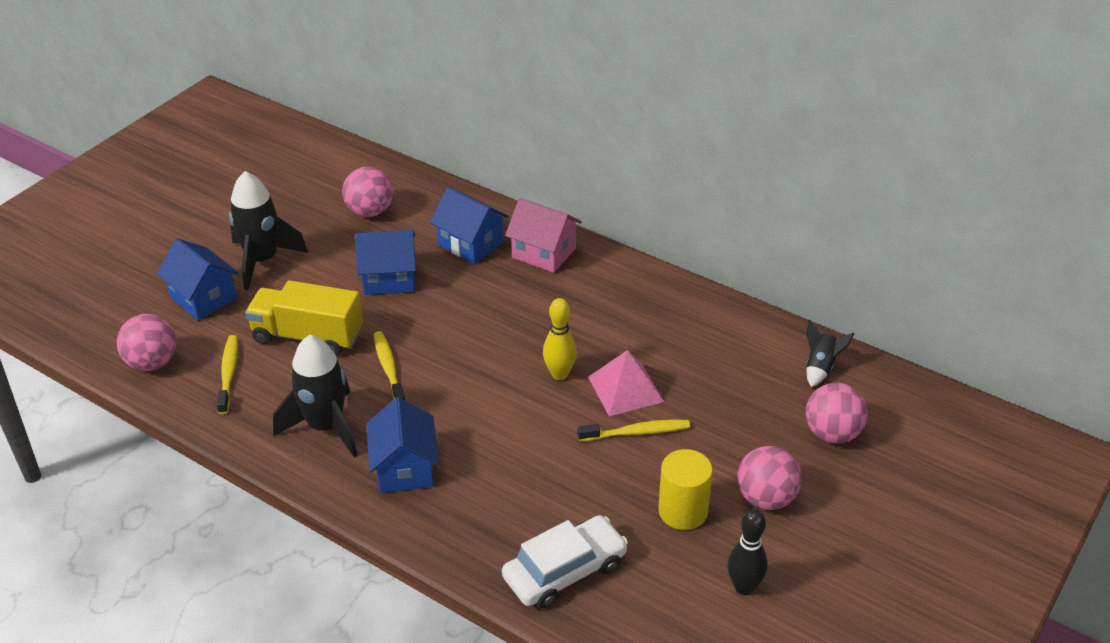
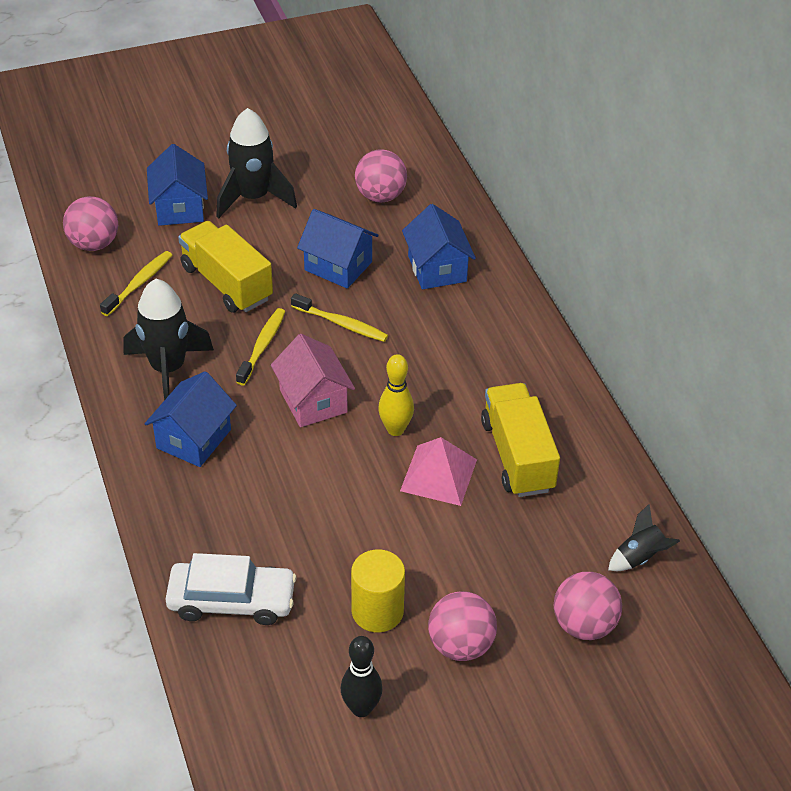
camera: 35 degrees right, 5 degrees up
pink house [505,198,582,273] -> pink house moved to [271,334,355,427]
yellow toothbrush [578,420,690,441] -> yellow toothbrush moved to [291,293,388,342]
none -> yellow truck [481,383,560,497]

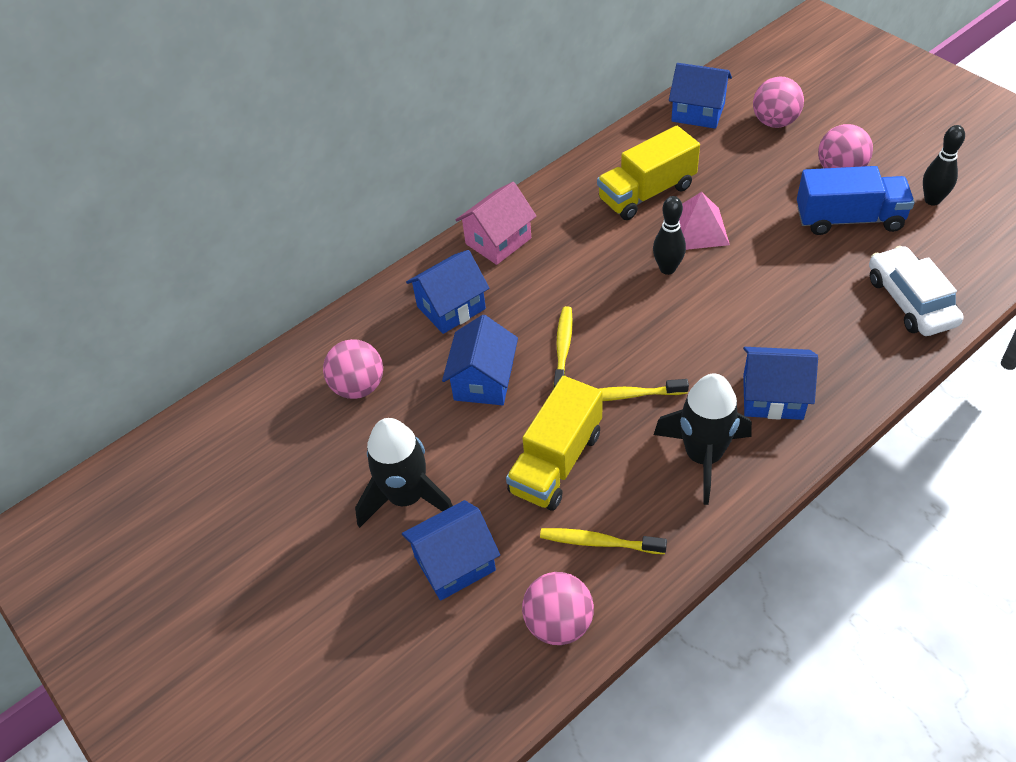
camera: 105 degrees left, 5 degrees up
pink house [271,334,355,427] -> pink house moved to [456,182,537,265]
yellow cylinder [351,549,405,632] -> blue truck [797,166,915,235]
yellow bowling pin [378,354,414,436] -> black bowling pin [653,196,686,275]
black rocket [608,504,680,571] -> blue house [669,63,732,129]

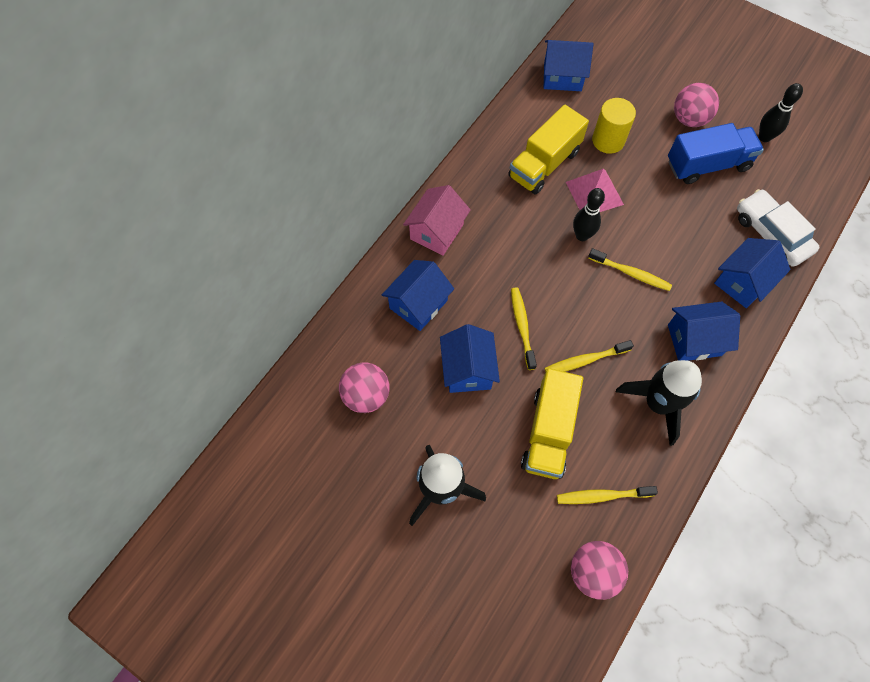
camera: 20 degrees left, 15 degrees up
blue house [402,500,500,601] -> blue house moved to [714,238,790,308]
pink ball [753,77,804,128] -> none
none -> yellow toothbrush [588,248,672,291]
none -> yellow cylinder [592,98,636,154]

